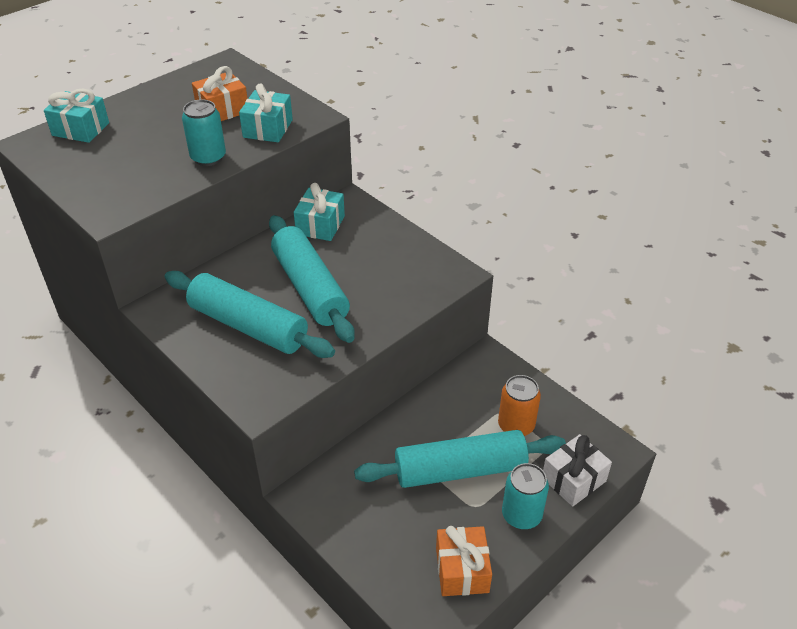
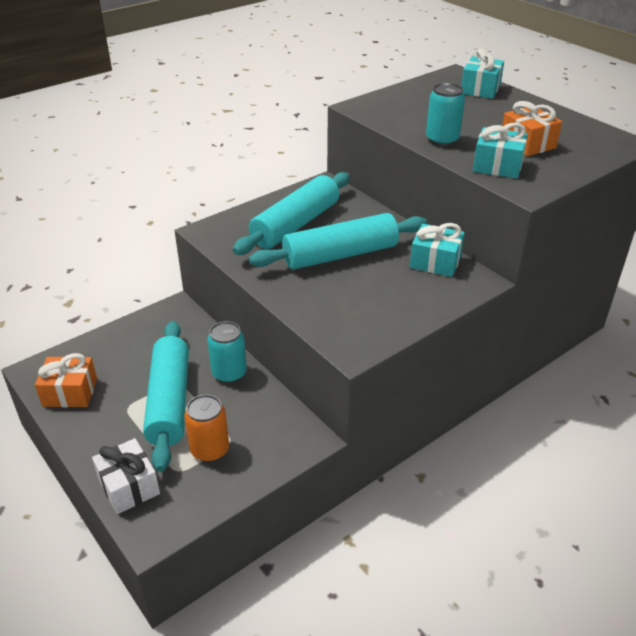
camera: 95 degrees right, 5 degrees down
turquoise can [502,463,549,529] -> turquoise can moved to [207,321,247,383]

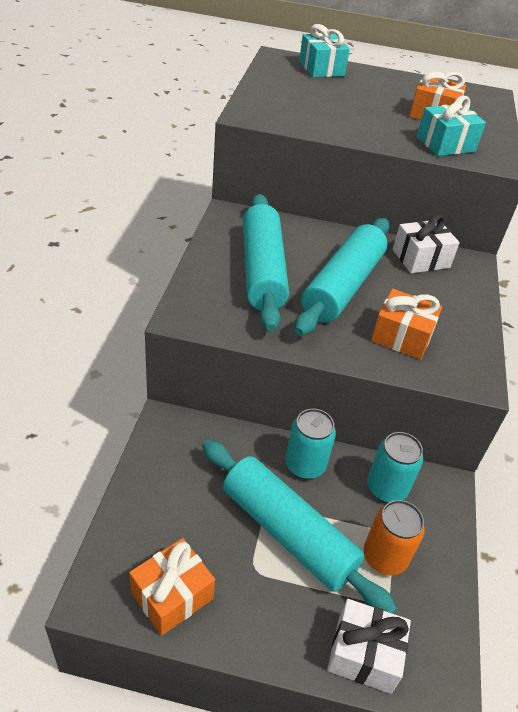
camera: 45 degrees left, 5 degrees up
turquoise gift [410,223,465,277] -> white gift [393,214,460,273]
turquoise can [426,83,465,146] -> turquoise can moved to [367,432,423,503]
none -> orange gift [371,289,442,360]

